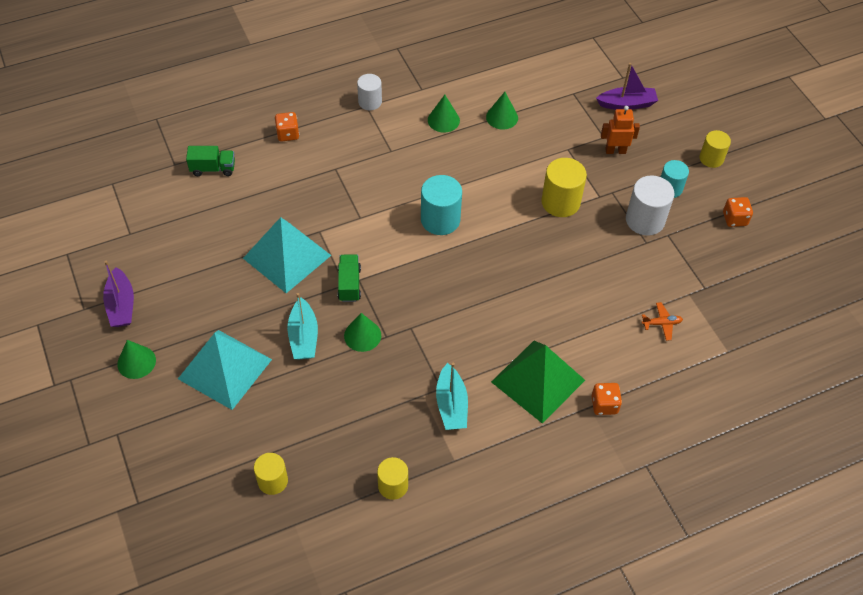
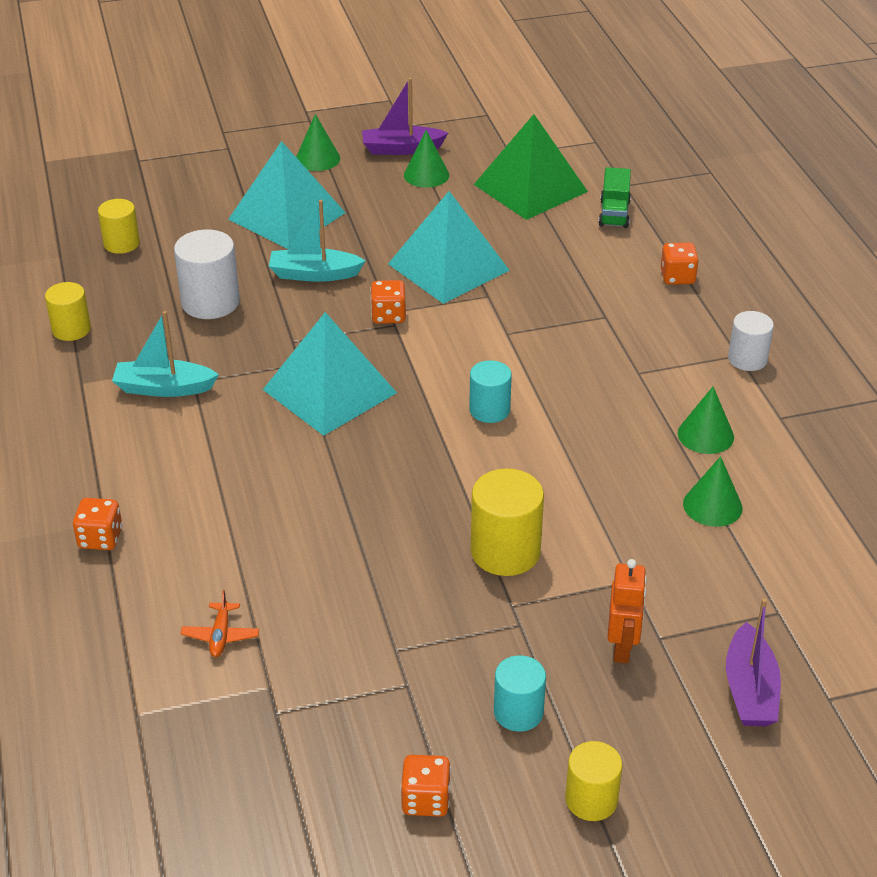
camera: 100 degrees right, 15 degrees down
green truck [337,254,361,302] -> orange dice [370,280,406,324]
green cone [344,313,381,352] -> green cone moved to [404,130,449,188]
turquoise cylinder [421,175,462,235] -> turquoise cylinder [469,360,512,423], size x0.65
green pyramid [491,341,585,424] -> green pyramid moved to [474,114,588,220]
white cylinder [626,175,674,236] -> white cylinder moved to [174,230,240,319]
none -> turquoise pyramid [263,312,397,436]

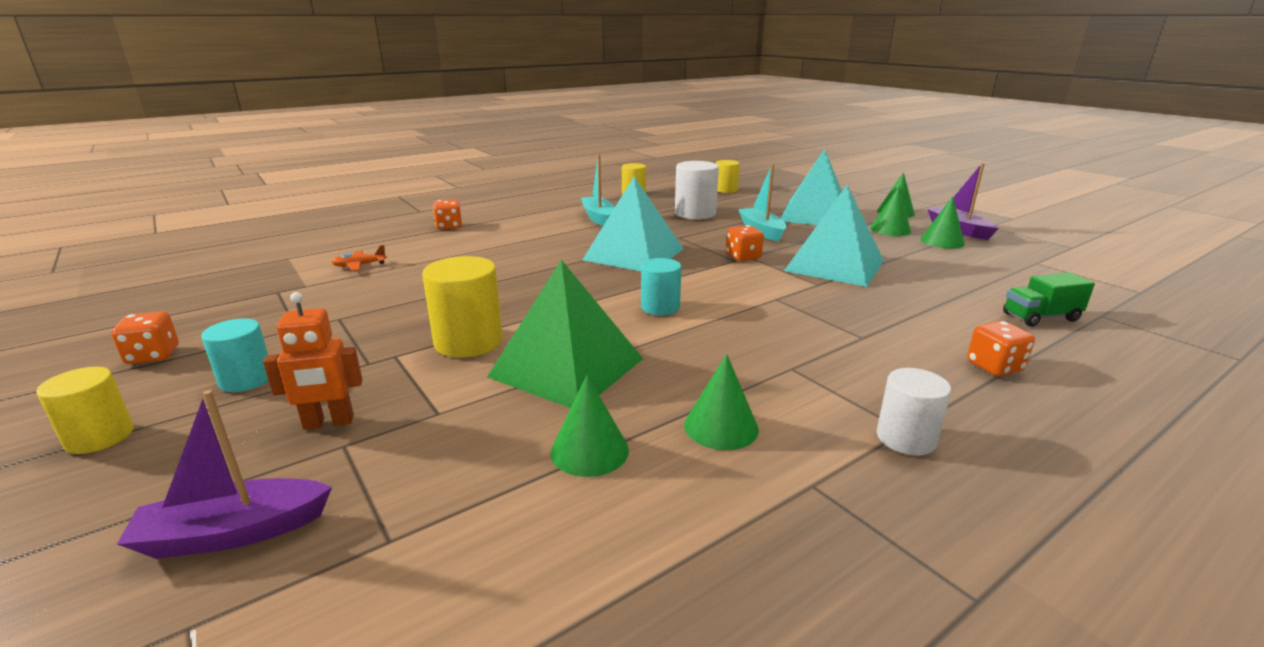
camera: 70 degrees right, 15 degrees down
green pyramid [474,114,588,220] -> green pyramid moved to [487,260,643,408]
none -> green cone [870,187,911,236]

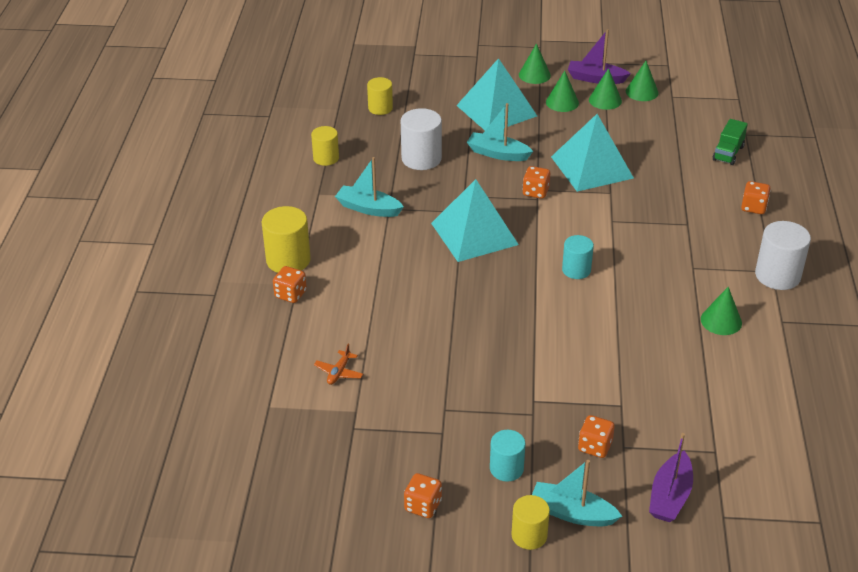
camera: 50 degrees left, 15 degrees up
orange robot [263,292,363,430] -> orange dice [578,415,615,458]
yellow cylinder [422,256,503,358] -> yellow cylinder moved to [262,206,311,273]
green pyramid [487,260,643,408] -> none
green cone [551,375,629,477] -> green cone moved to [626,61,659,101]
white cylinder [877,368,951,455] -> white cylinder [755,221,811,290], size x1.55
none -> turquoise boat [532,460,622,526]

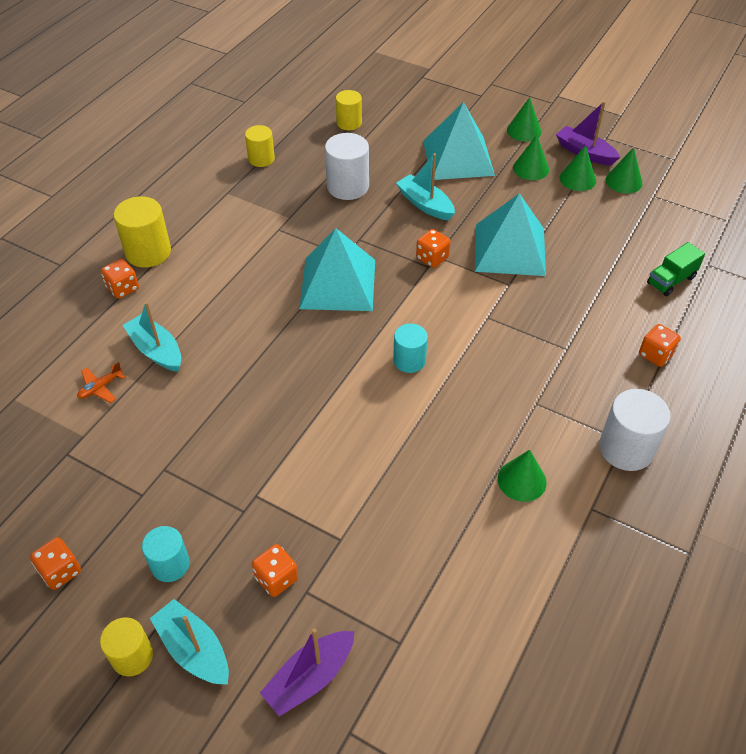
camera: 25 degrees right, 10 degrees up
turquoise boat [335,157,404,217] -> turquoise boat moved to [123,302,181,372]

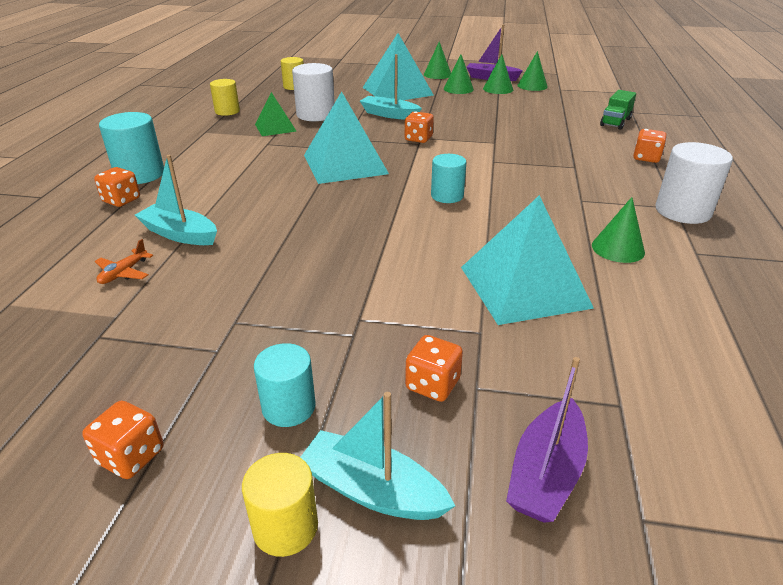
camera: 20 degrees left, 15 degrees down
yellow cylinder [114,196,171,268] -> turquoise cylinder [99,112,164,184]
turquoise pyramid [475,193,546,276] -> turquoise pyramid moved to [461,195,594,325]
none -> green pyramid [255,92,297,136]

